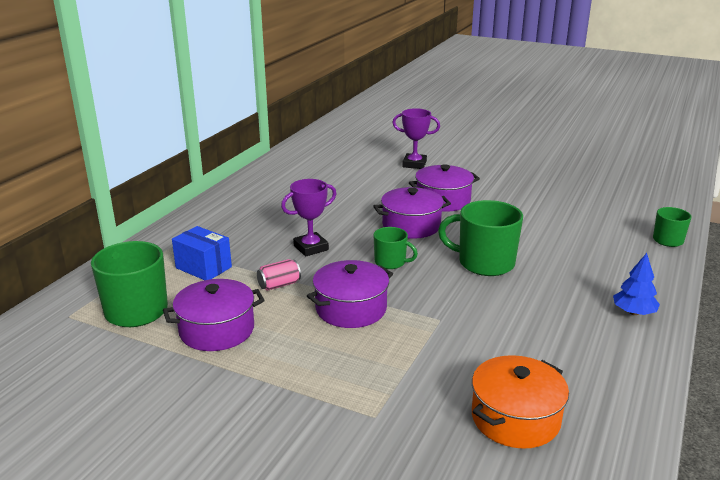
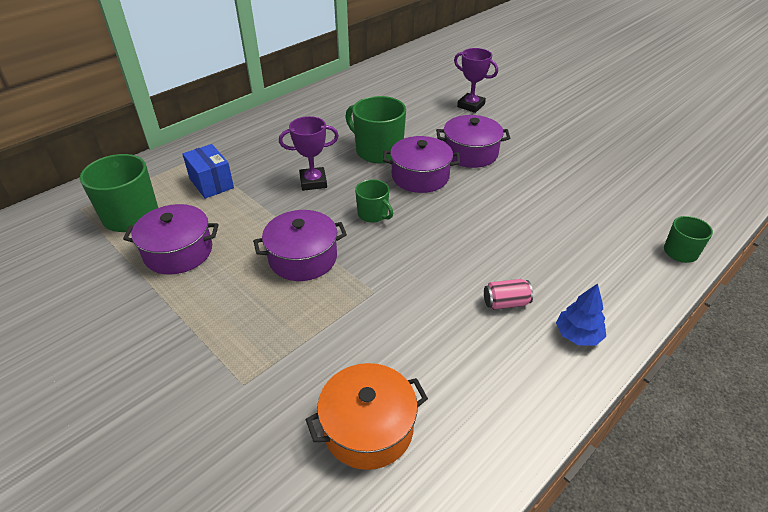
camera: 20 degrees right, 15 degrees up
pink can [257,259,301,291] -> pink can moved to [484,279,533,310]
green mug [438,200,523,276] -> green mug moved to [345,96,406,163]

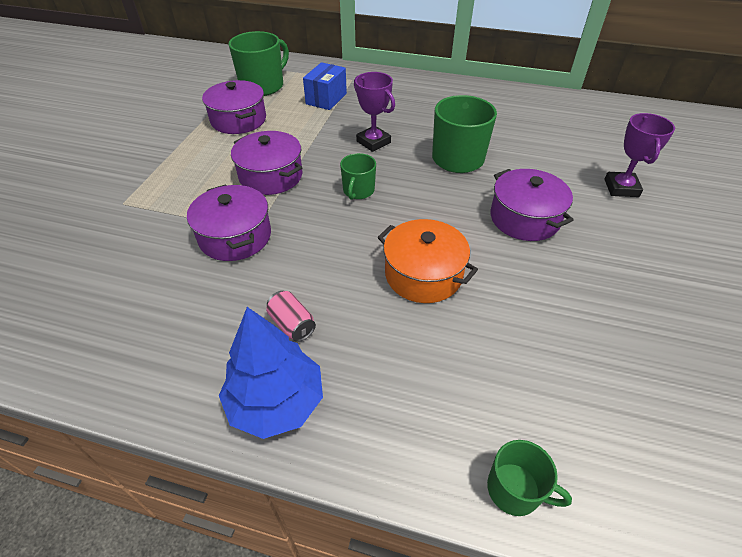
camera: 60 degrees right, 5 degrees up
orange pot [305,363,428,470] -> orange pot moved to [378,219,478,303]
purple pot [383,136,460,193] -> purple pot moved to [187,184,271,261]
blue tree [556,283,606,346] -> blue tree [219,307,323,439], size x1.67

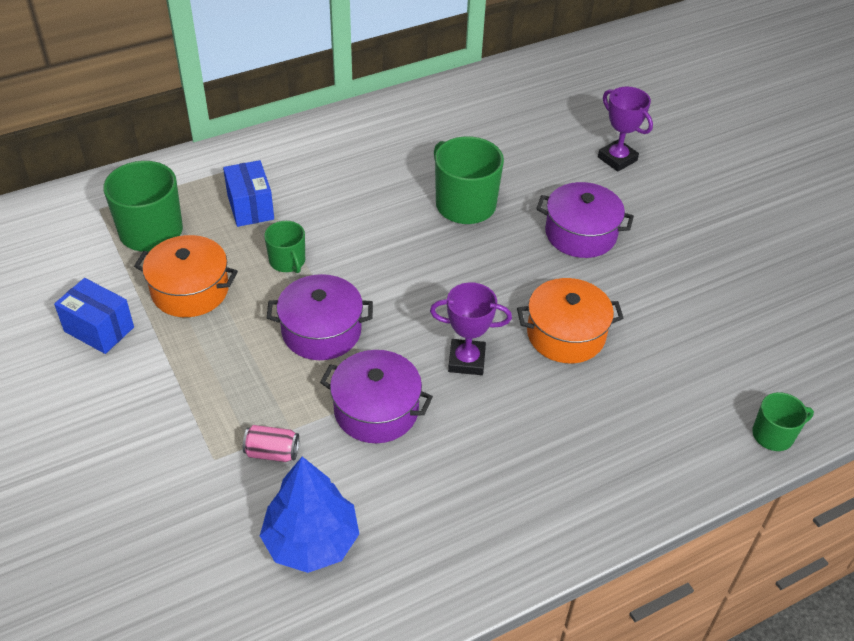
camera: 45 degrees left, 0 degrees up
purple pot [202,80,266,134] -> orange pot [134,235,238,317]
blue tree [219,307,323,439] -> blue tree moved to [260,457,359,573]
pink can [266,291,316,342] -> pink can moved to [243,425,299,462]
green mug [340,153,376,200] -> green mug moved to [264,221,305,273]
purple trophy [354,72,395,152] -> purple trophy moved to [430,282,512,375]
none -> blue box [54,278,134,354]

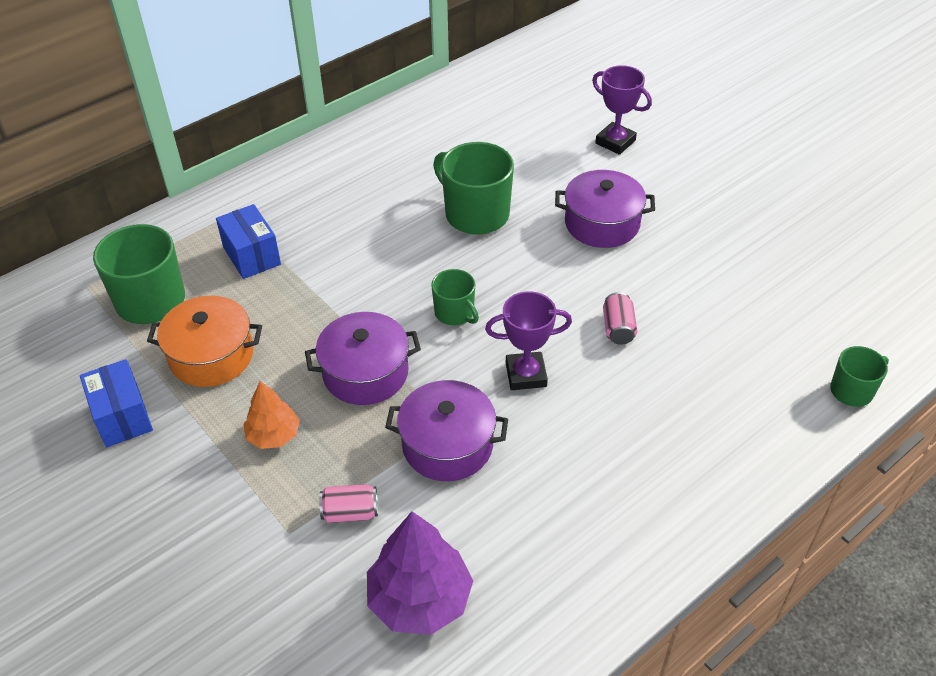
camera: 10 degrees left, 0 degrees up
blue box [54,278,134,354] -> blue box turned 45 degrees clockwise [80,359,153,447]
blue tree [260,457,359,573] -> purple tree [367,511,473,635]
green mug [264,221,305,273] -> green mug moved to [431,269,479,325]
orange pot [517,278,624,363] -> pink can [603,292,637,345]
none -> orange tree [243,381,300,449]

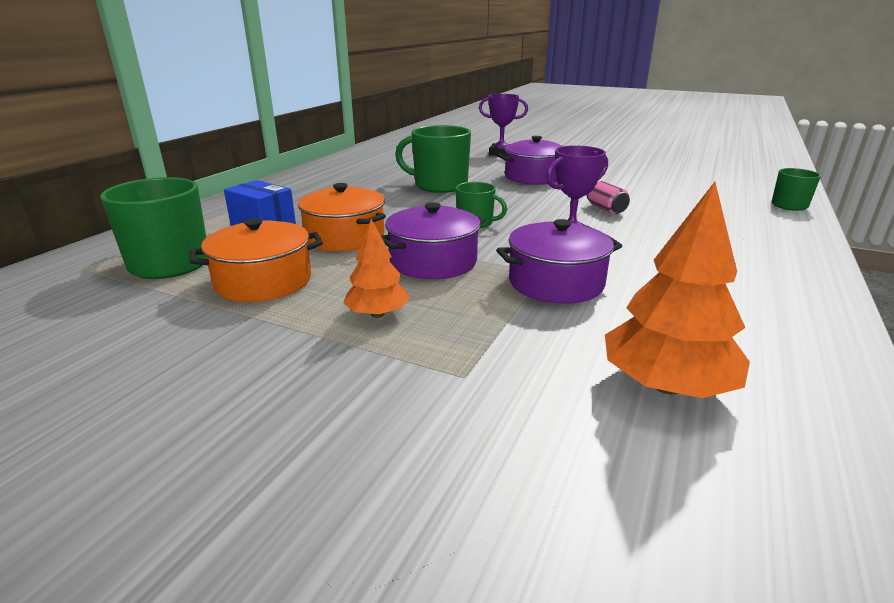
camera: 25 degrees left, 20 degrees down
blue box [80,359,153,447] -> none
pink can [319,484,378,523] -> none
purple tree [367,511,473,635] -> orange tree [605,182,750,398]
none -> orange pot [298,183,386,251]

